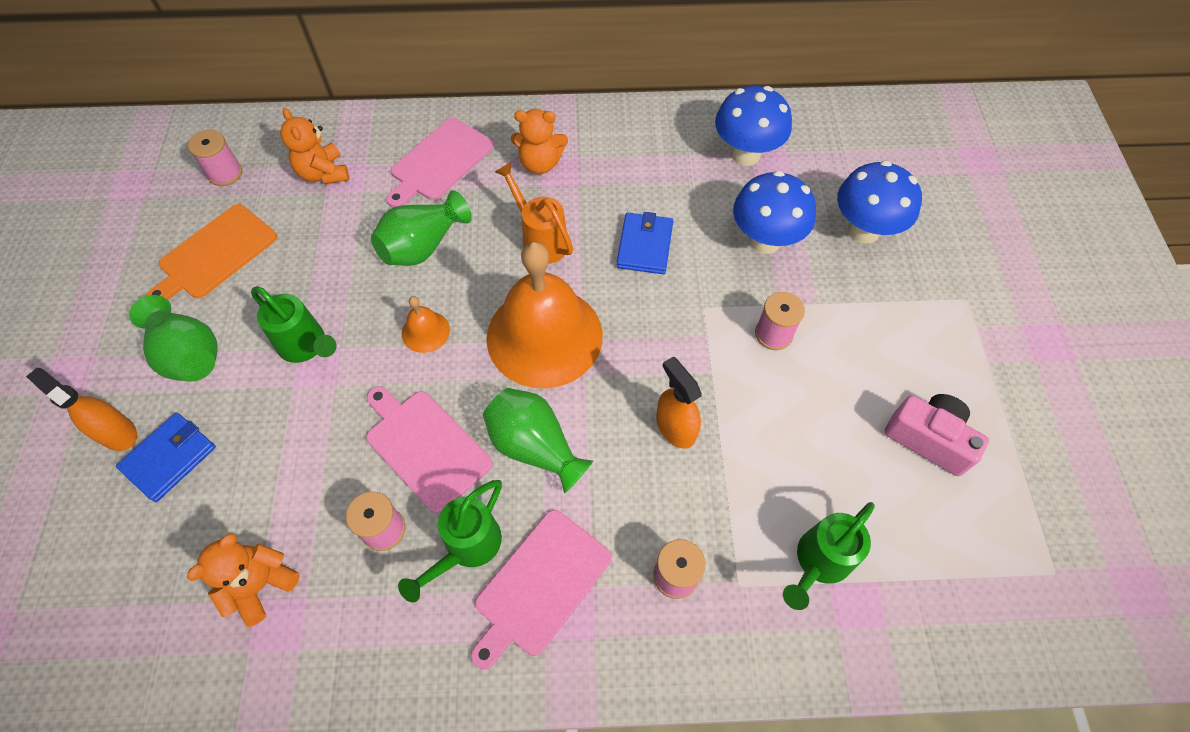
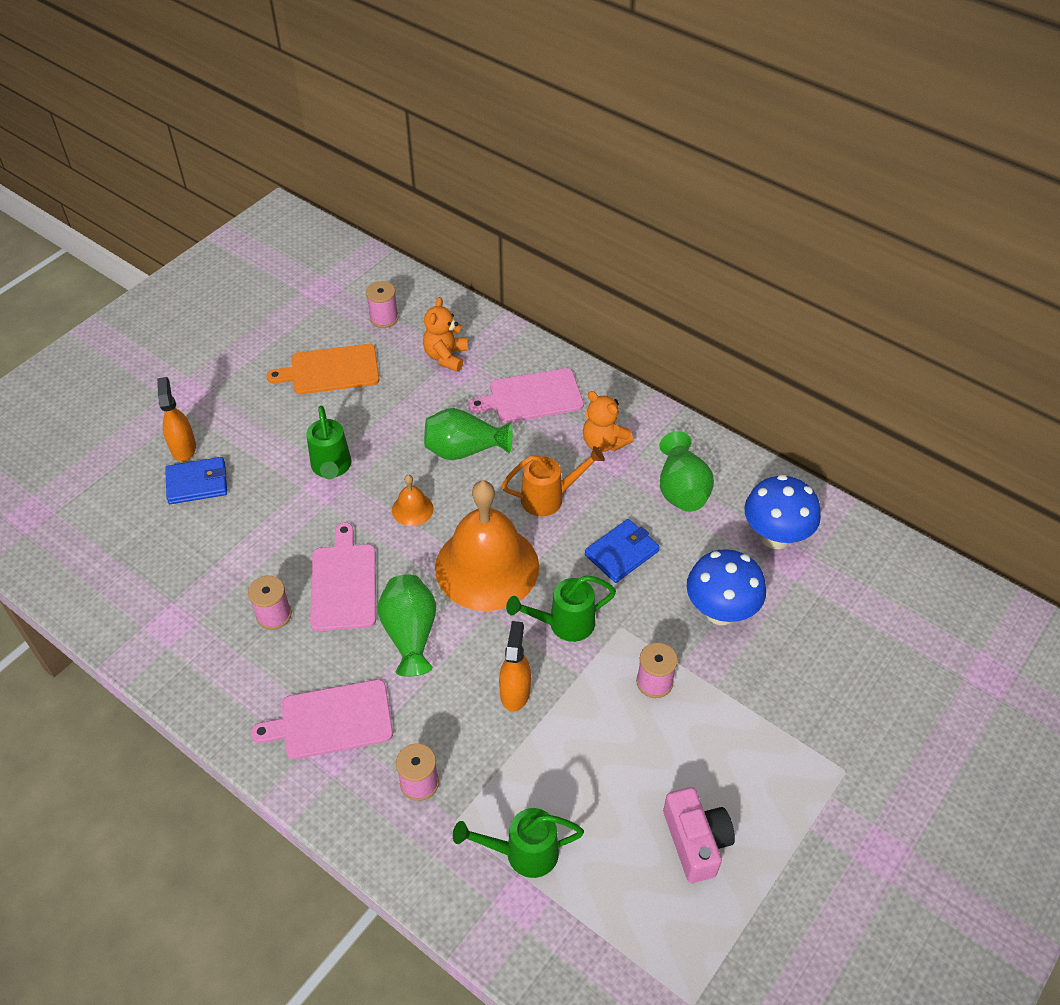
camera: 40 degrees right, 10 degrees down
green vase [129,295,218,382] -> green vase moved to [659,431,714,512]
orange teddy bear [187,533,300,627] -> none
green watering can [398,480,502,602] -> green watering can moved to [506,575,616,642]
orange watering can [495,162,573,264] -> orange watering can turned 75 degrees clockwise [502,446,605,516]
blue mushroom [837,160,922,244] -> none

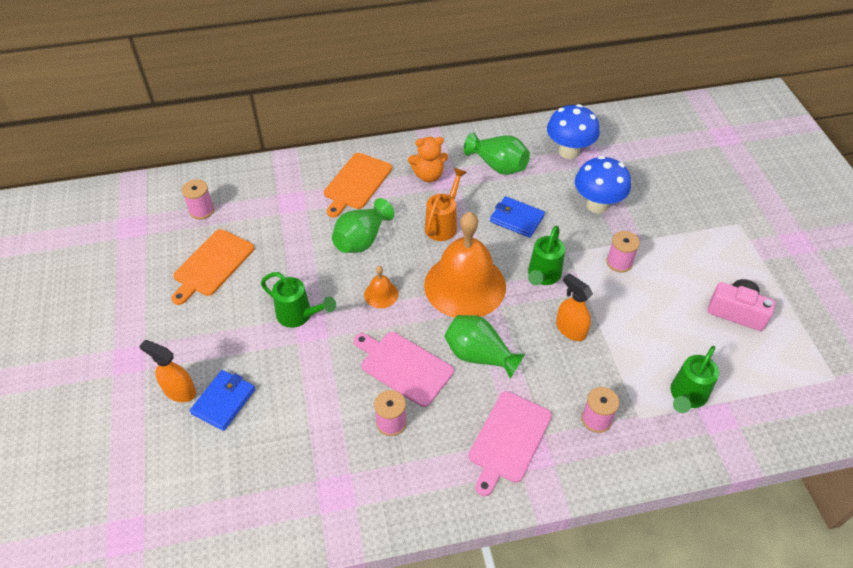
camera: 50 degrees left, 0 degrees up
orange teddy bear [423,297,468,372] -> none
pink cutting board [469,368,584,423] -> orange cutting board [324,153,392,218]
blue wallet [585,519,659,583] -> blue wallet turned 60 degrees counterclockwise [490,196,545,238]

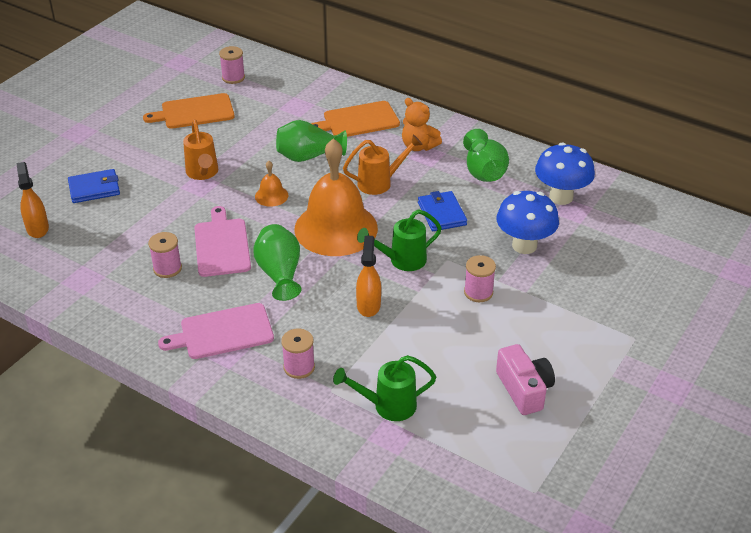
camera: 45 degrees right, 10 degrees down
orange spray bottle [139,340,196,402] -> orange spray bottle moved to [16,162,49,238]
green watering can [261,272,336,328] -> orange watering can [183,119,218,180]

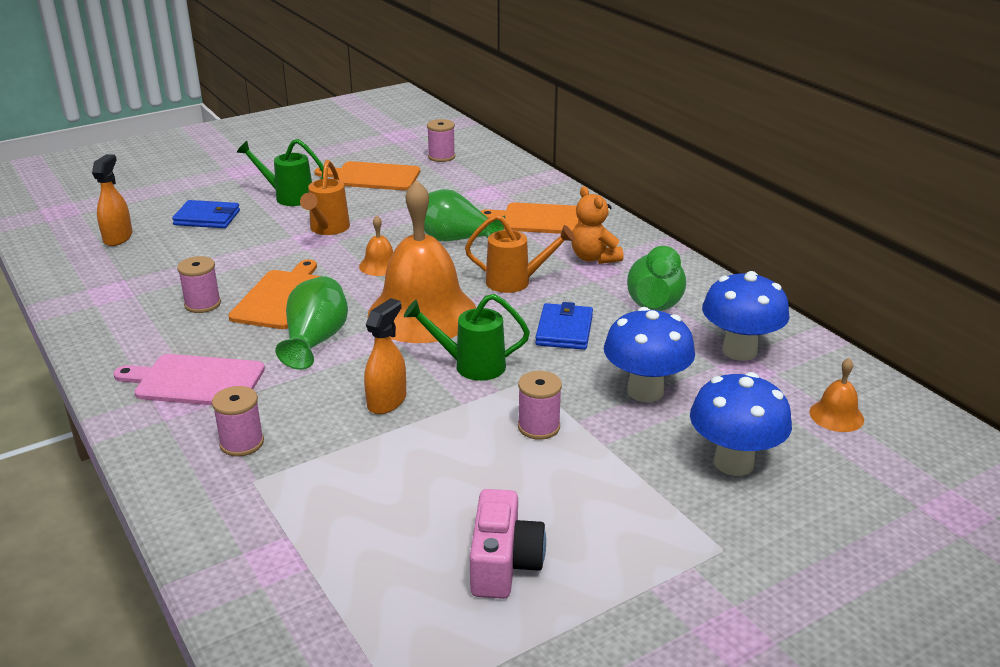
camera: 25 degrees right, 10 degrees down
pink cutting board [194,206,251,277] -> orange cutting board [228,259,320,329]
green watering can [333,355,436,421] -> green watering can moved to [237,139,324,206]
none -> blue mushroom [690,372,792,476]
none -> orange bell [809,358,864,432]

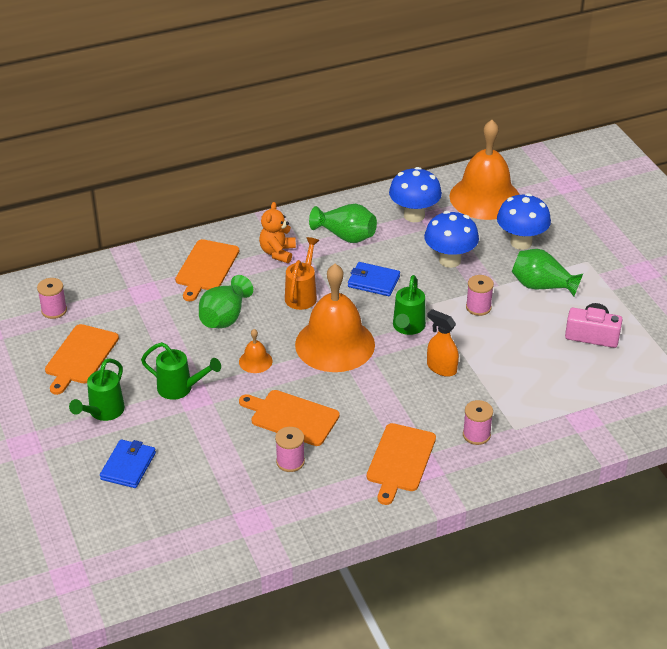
camera: 80 degrees left, 10 degrees up
orange spray bottle [92,154,132,246] -> none
pink cutting board [113,354,265,405] -> orange cutting board [367,423,436,505]
green vase [275,276,348,370] -> green vase moved to [512,249,583,297]
orange watering can [300,160,350,235] -> green watering can [141,342,221,400]
orange teddy bear [571,186,623,264] -> orange teddy bear turned 120 degrees clockwise [259,202,296,263]
orange bell [809,358,864,432] -> orange bell [450,120,520,220], size x2.40

